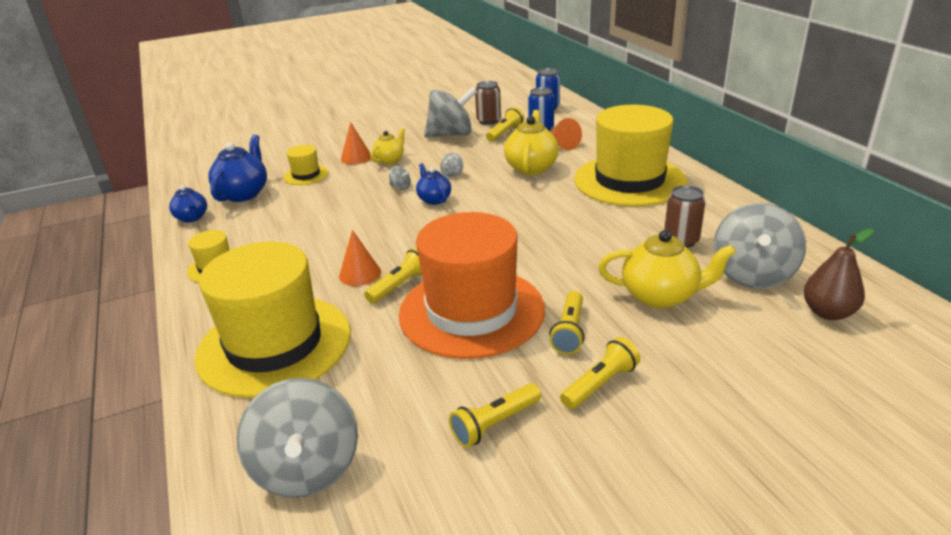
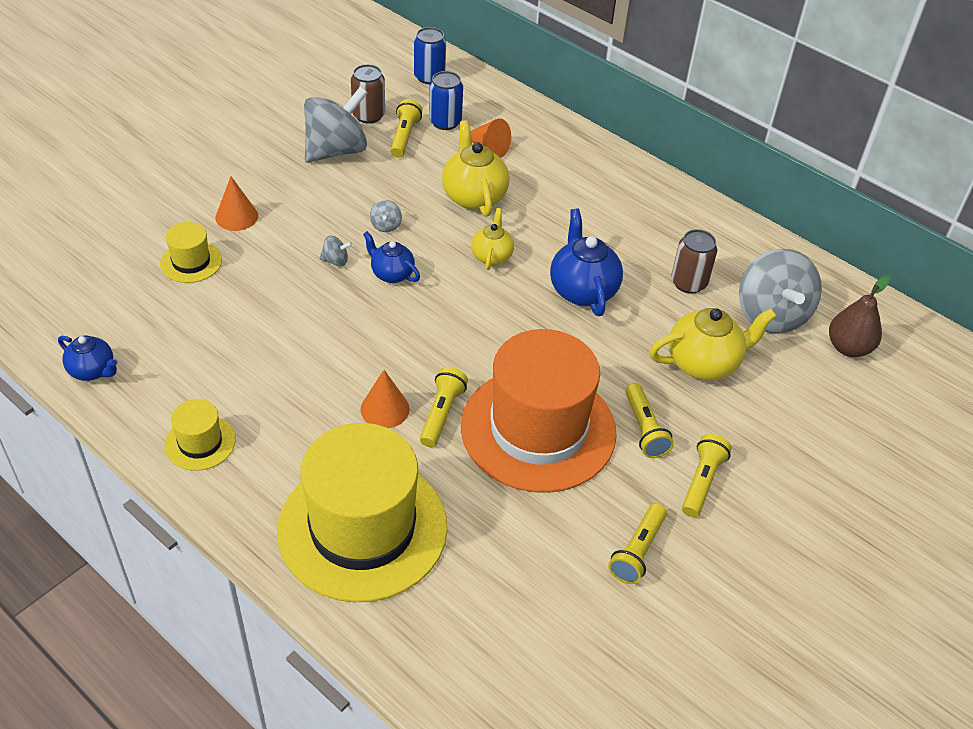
camera: 30 degrees left, 15 degrees up
blue teapot [209,134,267,202] -> blue teapot moved to [550,209,623,316]
grey spinning top [237,378,358,498] -> none
yellow teapot [370,128,405,164] -> yellow teapot moved to [471,208,514,270]
yellow hat [574,105,687,206] -> none

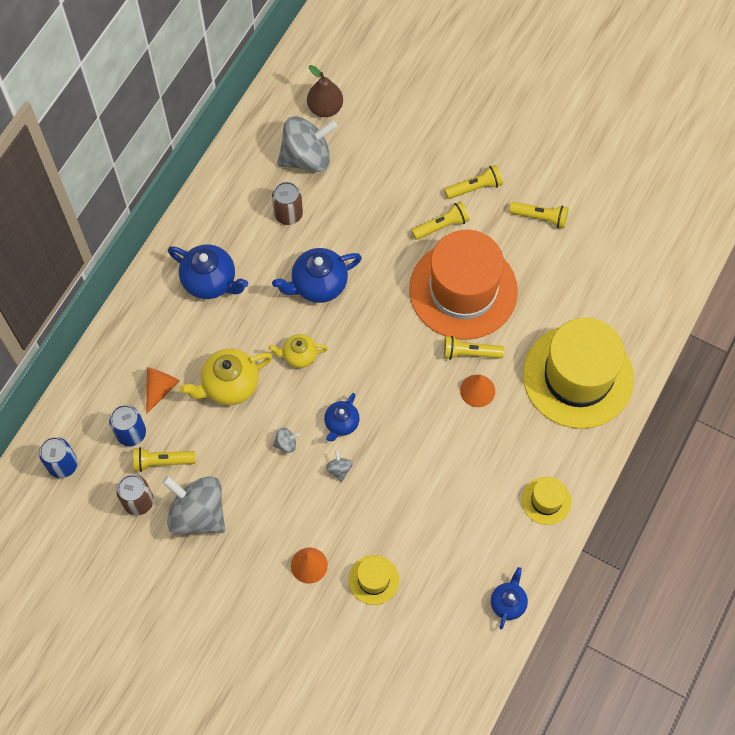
camera: 100 degrees left, 20 degrees up
yellow teapot [650,308,776,380] -> none
yellow flashlight [682,434,732,517] -> yellow flashlight turned 150 degrees clockwise [444,165,503,199]
none -> blue teapot [168,244,248,299]

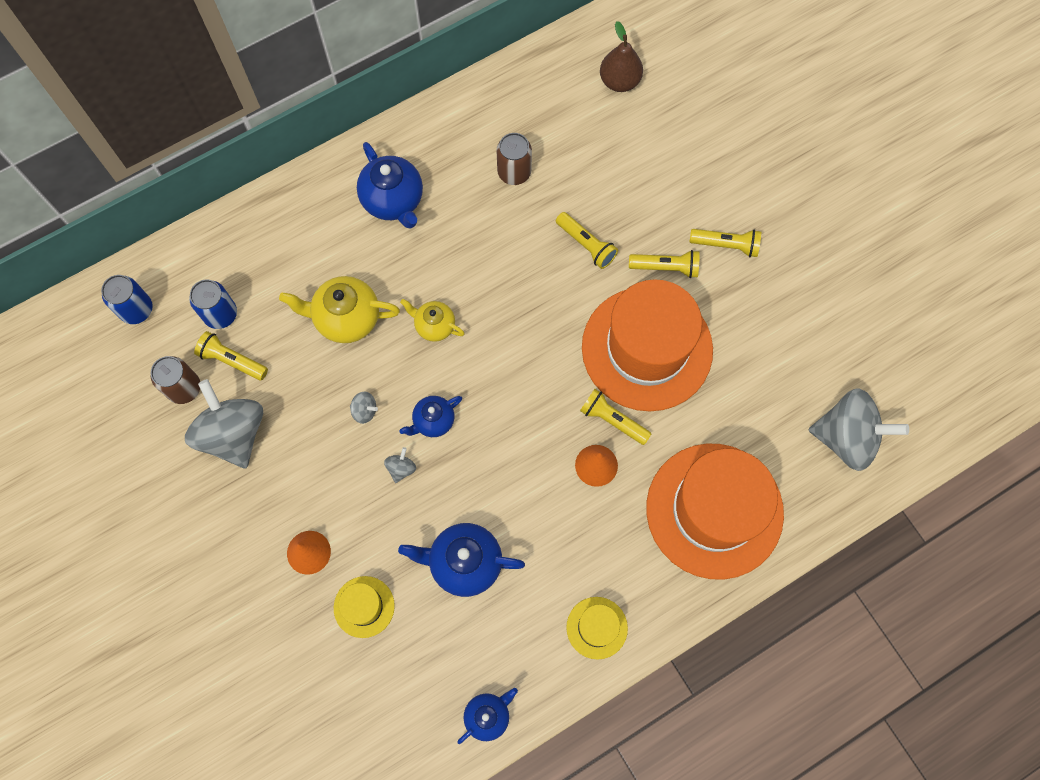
camera: 30 degrees right, 5 degrees up
orange cone [146,367,180,414] -> none
blue teapot [272,248,362,303] -> blue teapot moved to [398,523,525,597]
grey spinning top [277,116,337,172] -> grey spinning top moved to [809,388,909,471]
yellow flashlight [509,202,569,228] -> yellow flashlight moved to [556,212,618,269]
yellow hat [523,317,634,429] -> orange hat [646,444,784,580]

